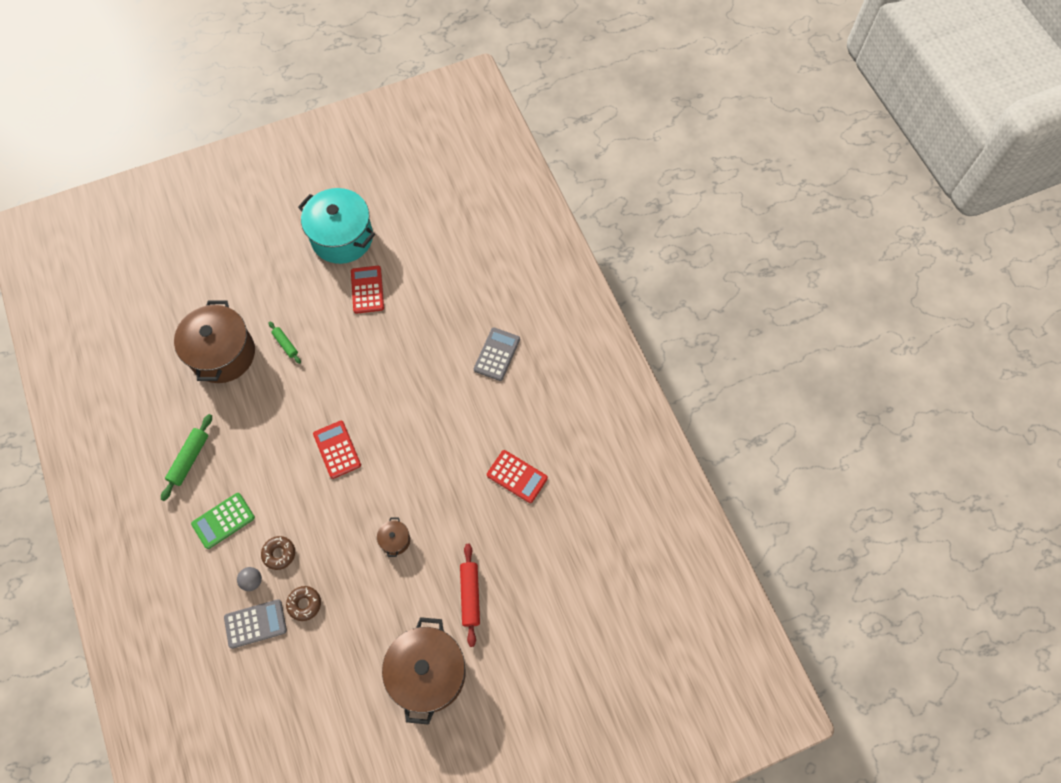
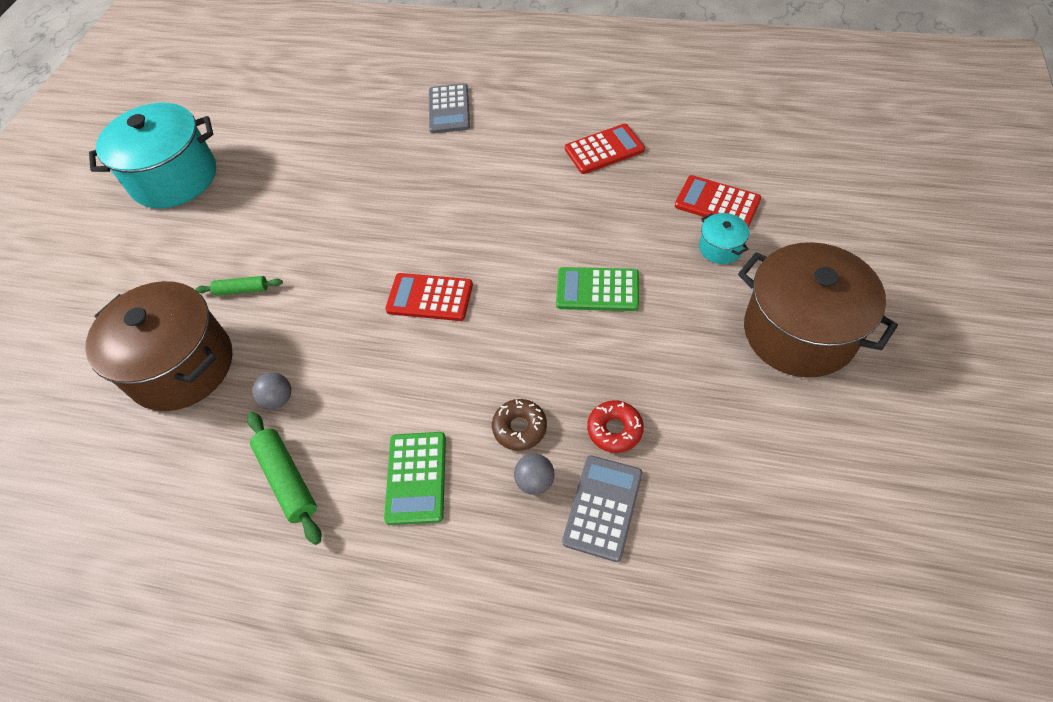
camera: 50 degrees left, 10 degrees down
brown donut [286,586,321,621] -> red donut [587,400,644,453]
red calculator [351,266,384,314] -> red calculator moved to [675,175,761,228]
brown pot [377,518,410,557] -> green calculator [556,267,639,311]
red rolling pin [460,544,480,647] -> turquoise pot [699,213,749,264]
grey calculator [474,328,520,381] -> grey calculator turned 150 degrees counterclockwise [429,83,470,134]
none -> grey ball [252,372,291,409]

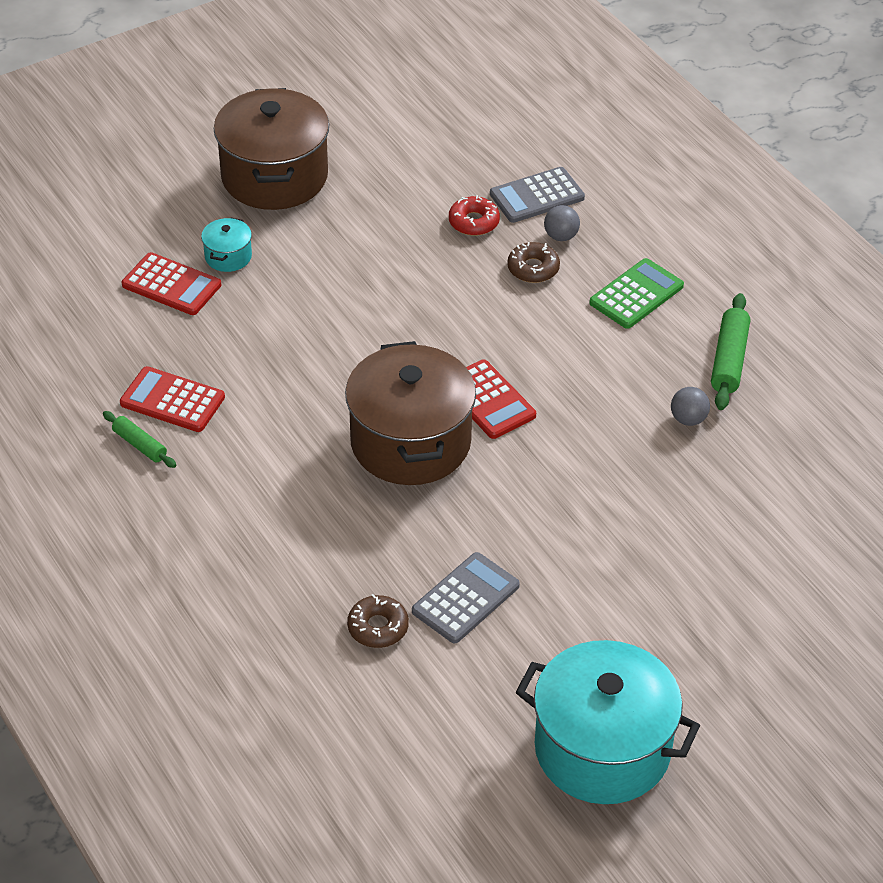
camera: 140 degrees left, 10 degrees down
brown pot [85,281,232,411] -> brown pot moved to [345,341,476,485]
green rolling pin [195,276,283,296] -> green rolling pin moved to [103,411,176,468]
grey calculator [429,83,470,134] -> grey calculator moved to [412,552,520,643]
green calculator [556,267,639,311] -> none
red calculator [675,175,761,228] -> red calculator turned 45 degrees counterclockwise [122,252,221,315]
none -> brown donut [347,594,409,648]

